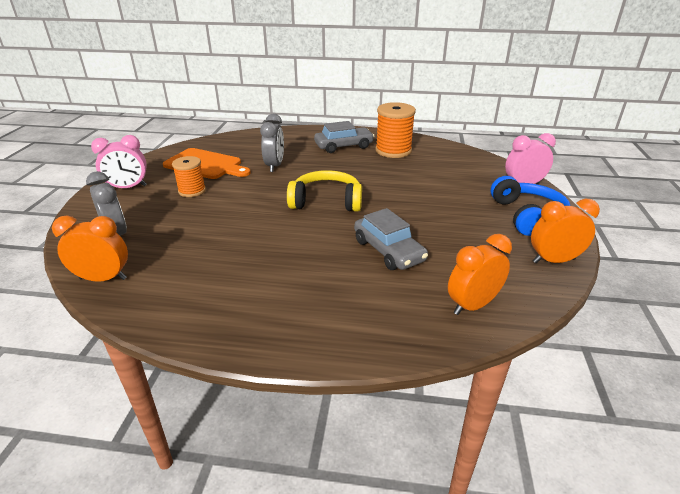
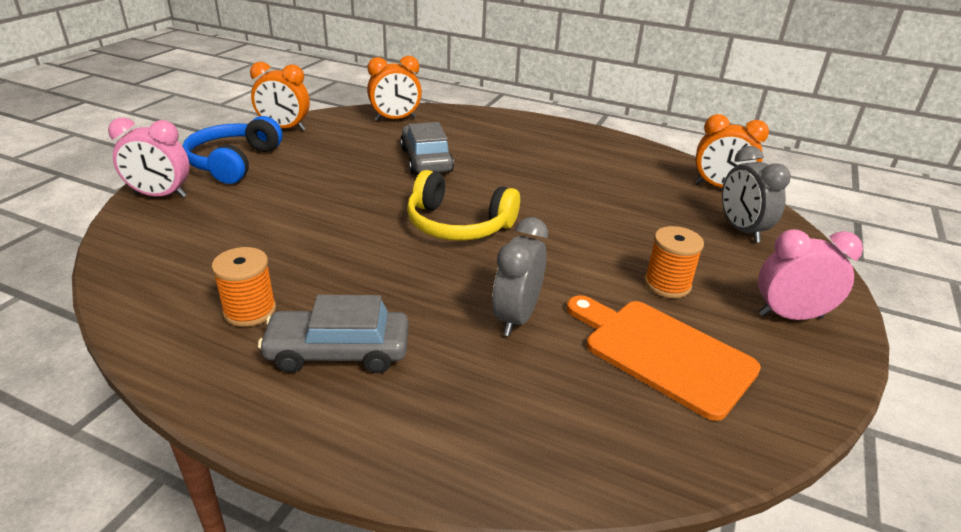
camera: 165 degrees left, 0 degrees up
orange spool [375,102,416,158] -> orange spool [212,247,276,327], size x0.63

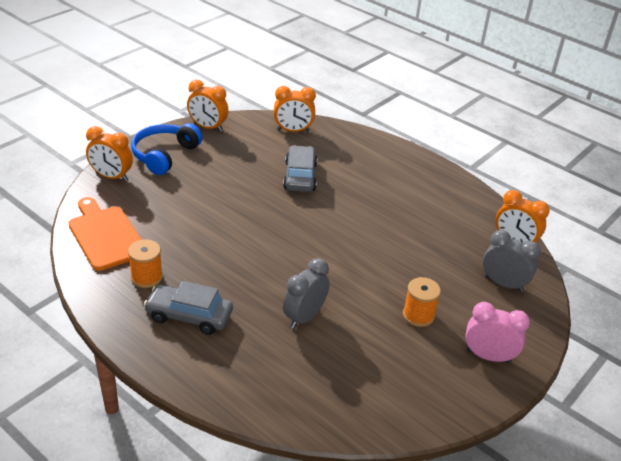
camera: 15 degrees right, 5 degrees up
pink clock [108,118,190,197] -> orange clock [86,126,133,181]
yellow headphones [407,170,520,241] -> none
orange cutting board [567,295,761,421] -> orange cutting board moved to [69,197,142,271]
grey clock [722,146,791,243] -> grey clock turned 120 degrees clockwise [483,230,541,292]

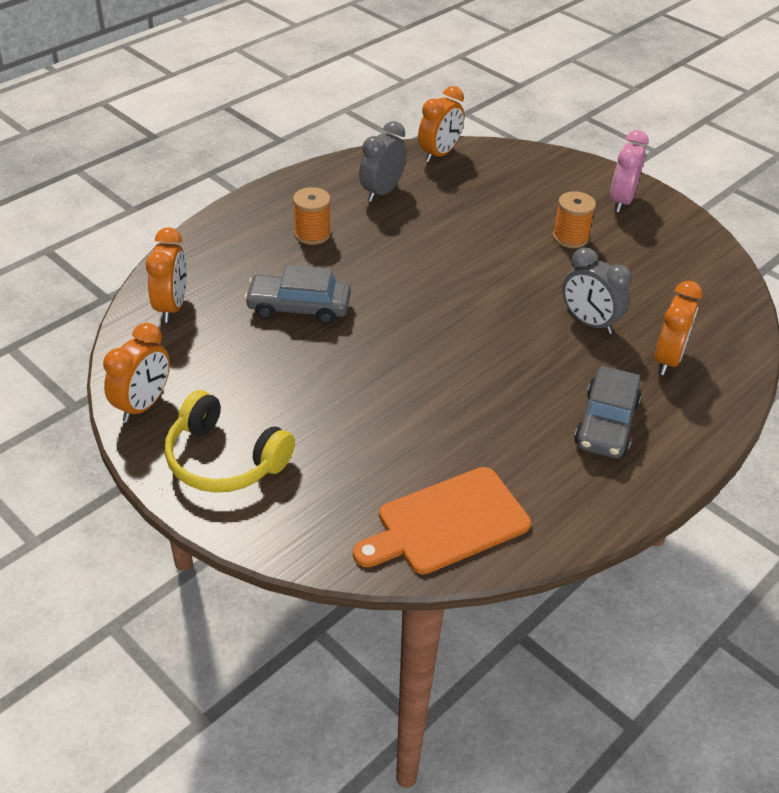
camera: 85 degrees left, 5 degrees up
orange clock [86,126,133,181] -> orange clock moved to [654,281,703,375]
orange spool [128,239,163,288] -> orange spool moved to [293,187,331,245]
blue headphones [131,123,202,175] -> yellow headphones [165,390,295,493]
grey clock [483,230,541,292] -> grey clock moved to [359,121,407,202]

